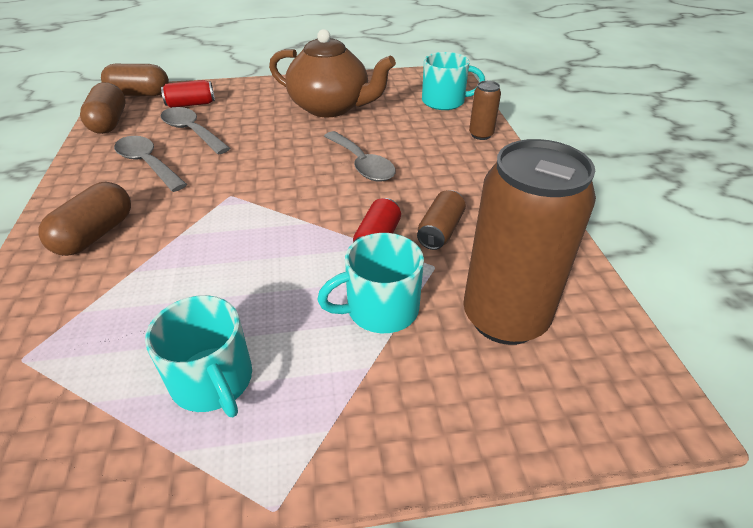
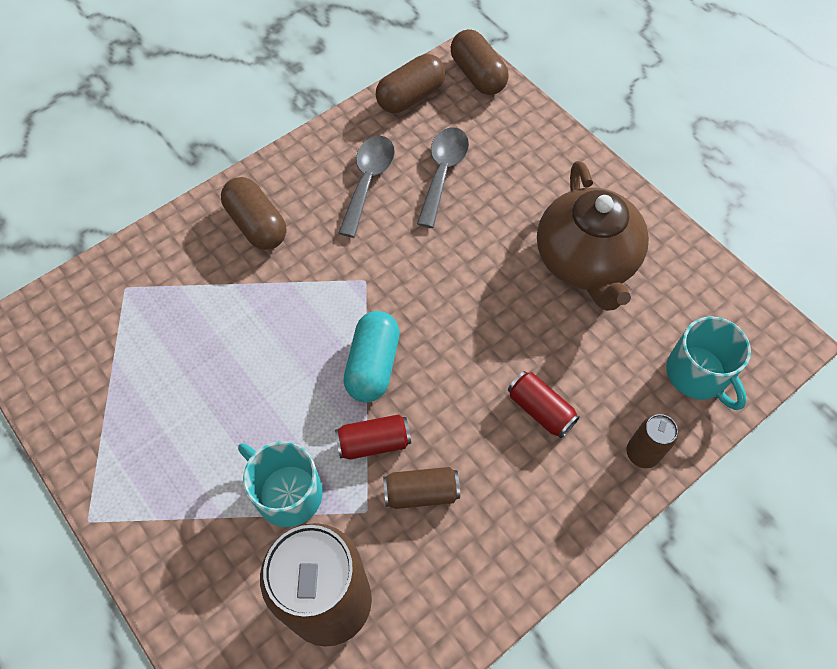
camera: 60 degrees right, 20 degrees up
brown capsule [38,182,131,256] -> brown capsule turned 60 degrees clockwise [221,177,286,250]
turquoise mug [145,295,252,417] -> none
red can [161,80,215,108] -> red can moved to [508,371,580,438]
grey spoon [324,131,396,182] -> none
none -> turquoise capsule [344,311,400,402]

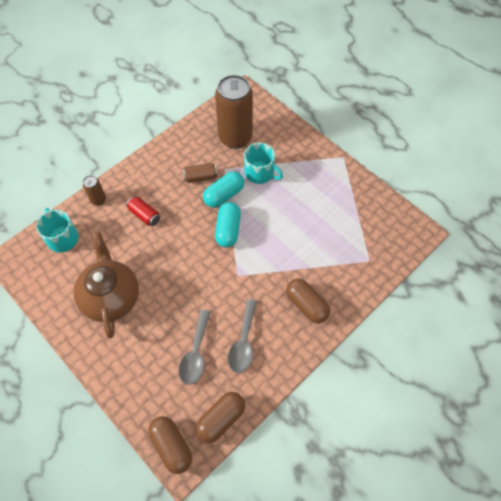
camera: 175 degrees right, 0 degrees up
red can [335,414,411,460] -> turquoise capsule [203,171,244,208]

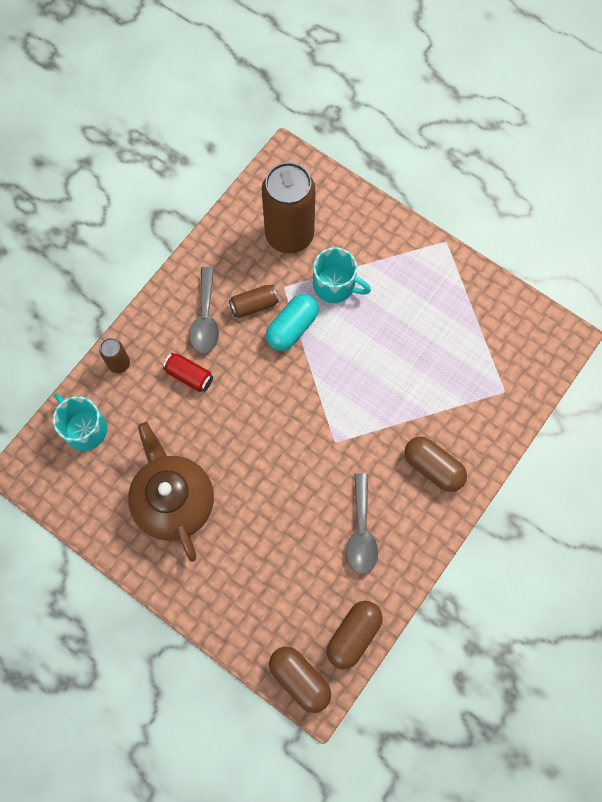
camera: 10 degrees left, 10 degrees up
grey spoon [179,309,211,385] -> grey spoon moved to [189,267,219,354]
turquoise capsule [215,202,241,247] -> none

